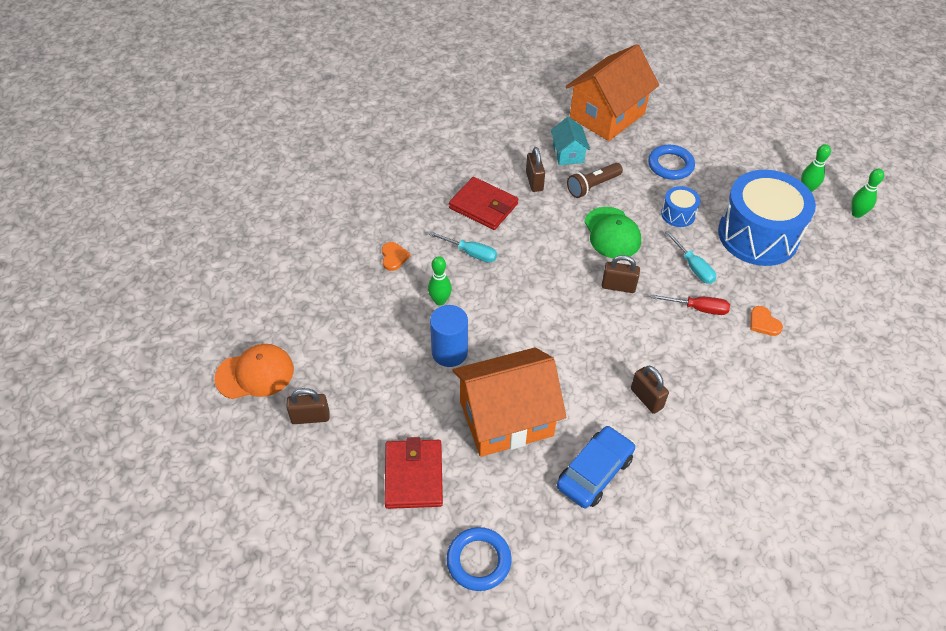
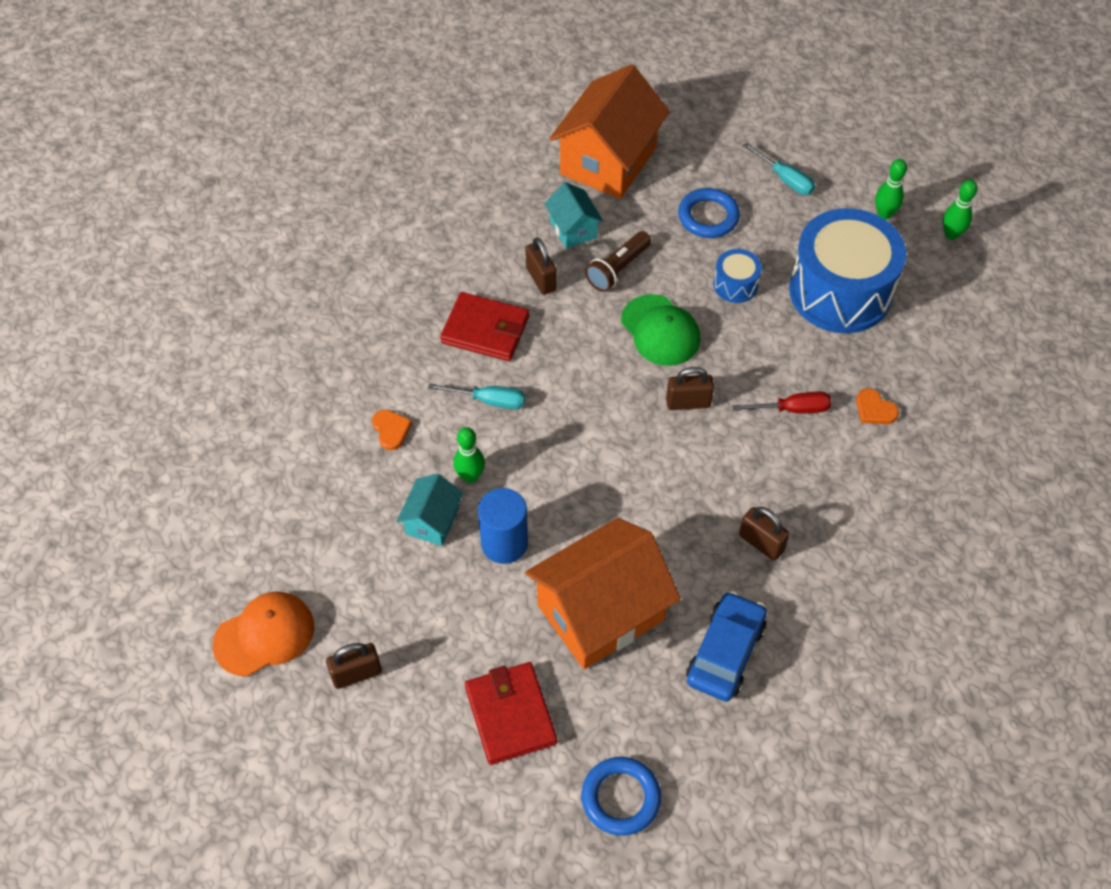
camera: 15 degrees left, 5 degrees up
turquoise screwdriver [665,231,716,284] -> turquoise screwdriver moved to [743,143,815,195]
none -> turquoise house [397,474,463,546]

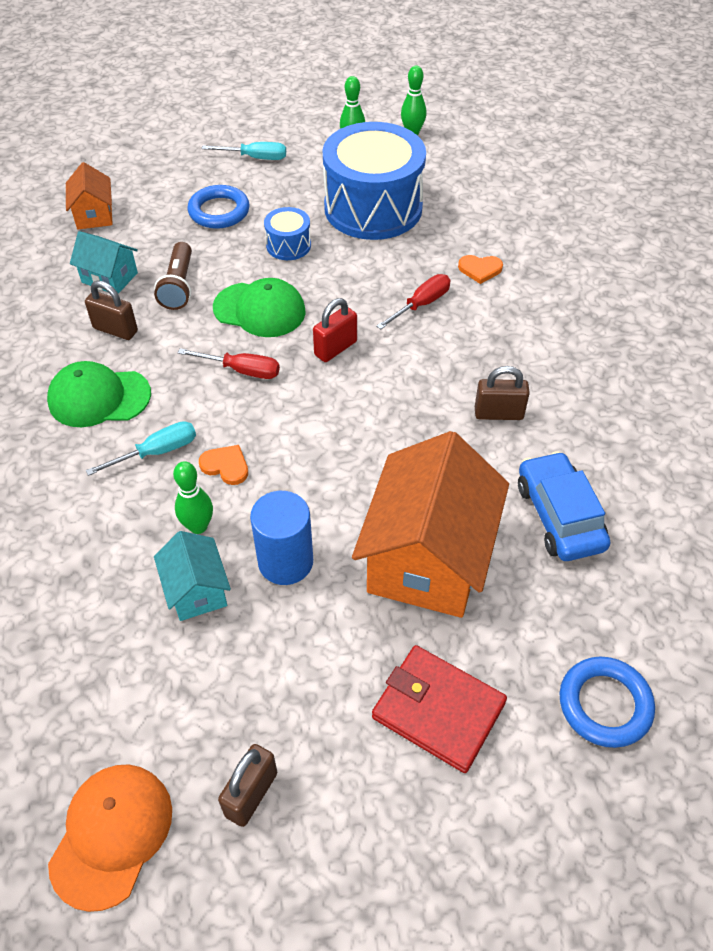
camera: 40 degrees left, 5 degrees down
orange heart [372,410,412,450] -> orange heart moved to [199,445,248,485]
red wallet [440,292,529,361] -> green cap [47,361,151,427]
orange house [549,64,670,199] -> orange house [66,162,113,229], size x0.49
brown padlock [666,367,714,410] -> red padlock [313,298,357,362]
none -> red screwdriver [178,348,280,379]

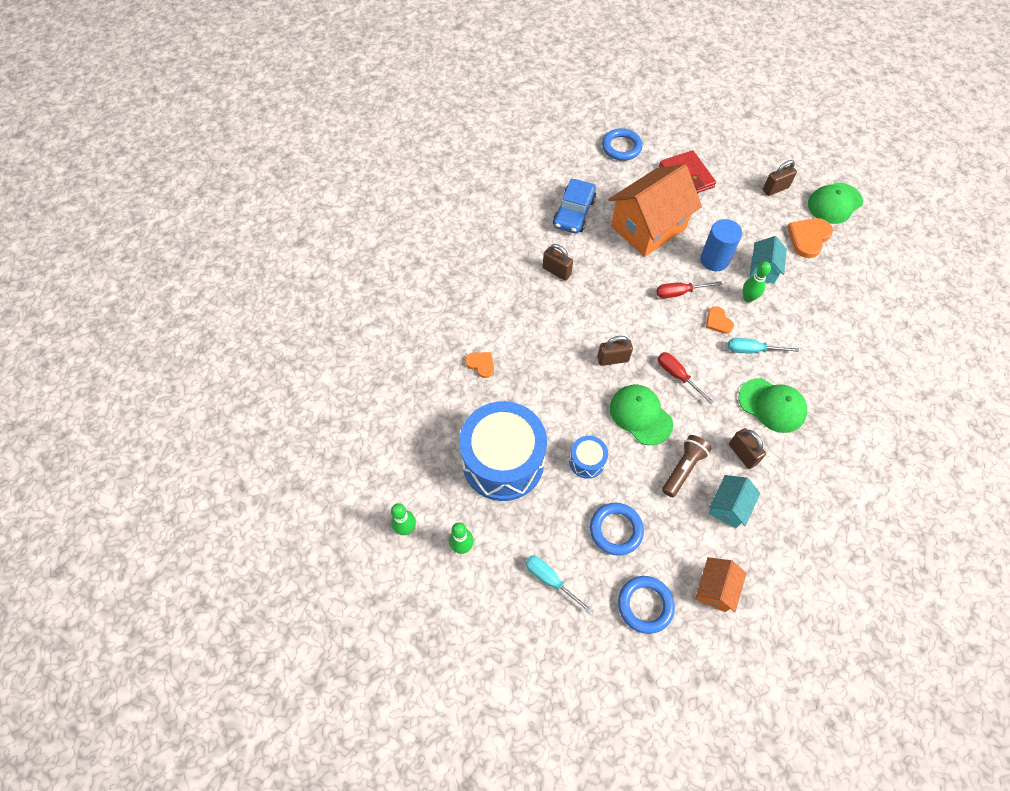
camera: 145 degrees left, 10 degrees up
orange cap [48,764,172,912] -> green cap [808,182,863,224]
turquoise house [70,231,138,294] -> turquoise house turned 60 degrees clockwise [709,475,760,528]
red padlock [313,298,357,362] -> brown padlock [597,336,633,366]
red screwdriver [376,274,451,329] -> red screwdriver moved to [656,281,722,298]
none -> blue ring [618,576,675,634]
none -> orange heart [787,218,833,258]

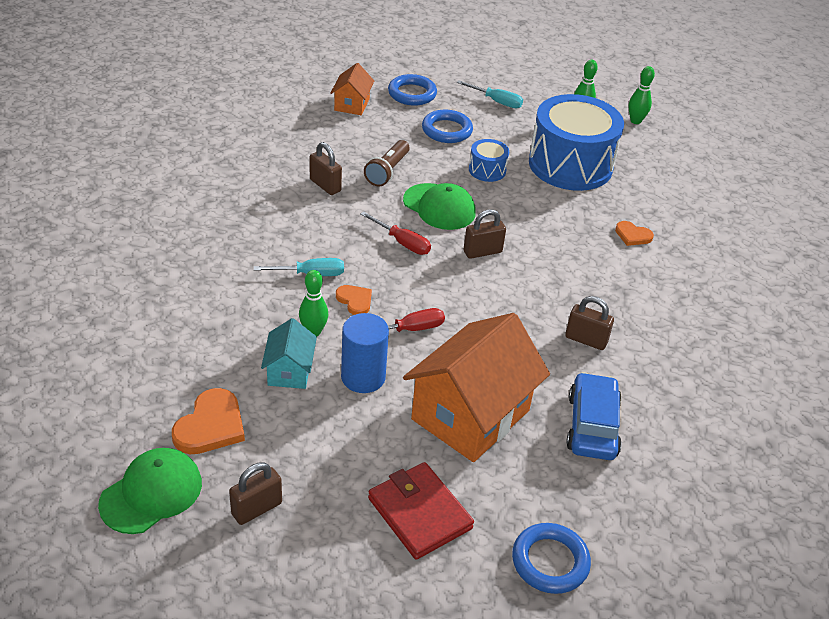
camera: 165 degrees right, 20 degrees down
turquoise house [709,475,760,528] -> none
green cap [739,378,807,433] -> none

